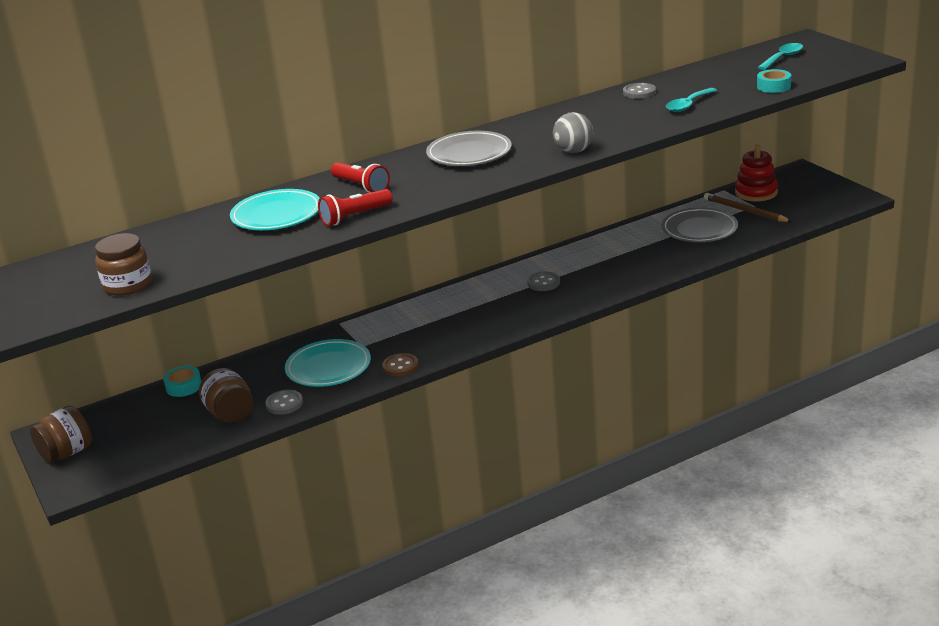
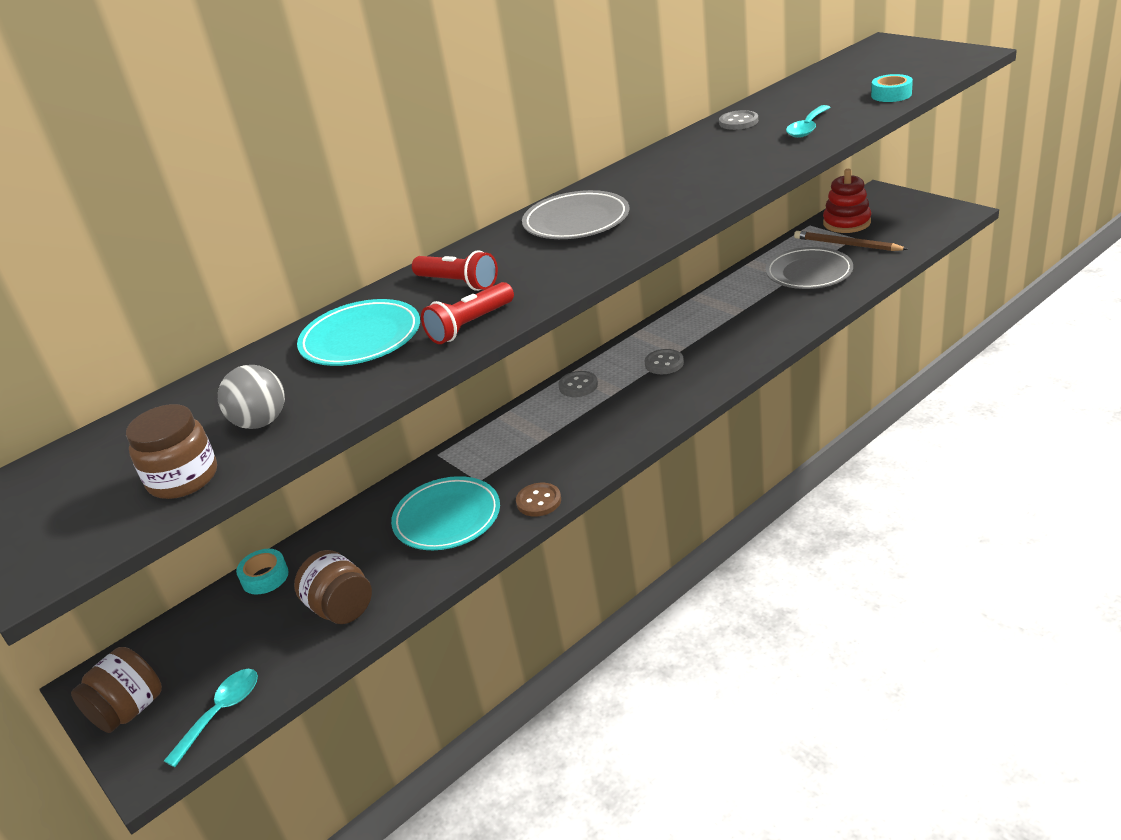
camera: 10 degrees left, 5 degrees up
grey button [265,390,303,415] -> grey button moved to [558,371,598,397]
grey ball [553,112,593,153] -> grey ball moved to [218,365,285,429]
turquoise spoon [757,43,803,70] -> turquoise spoon moved to [164,669,258,767]

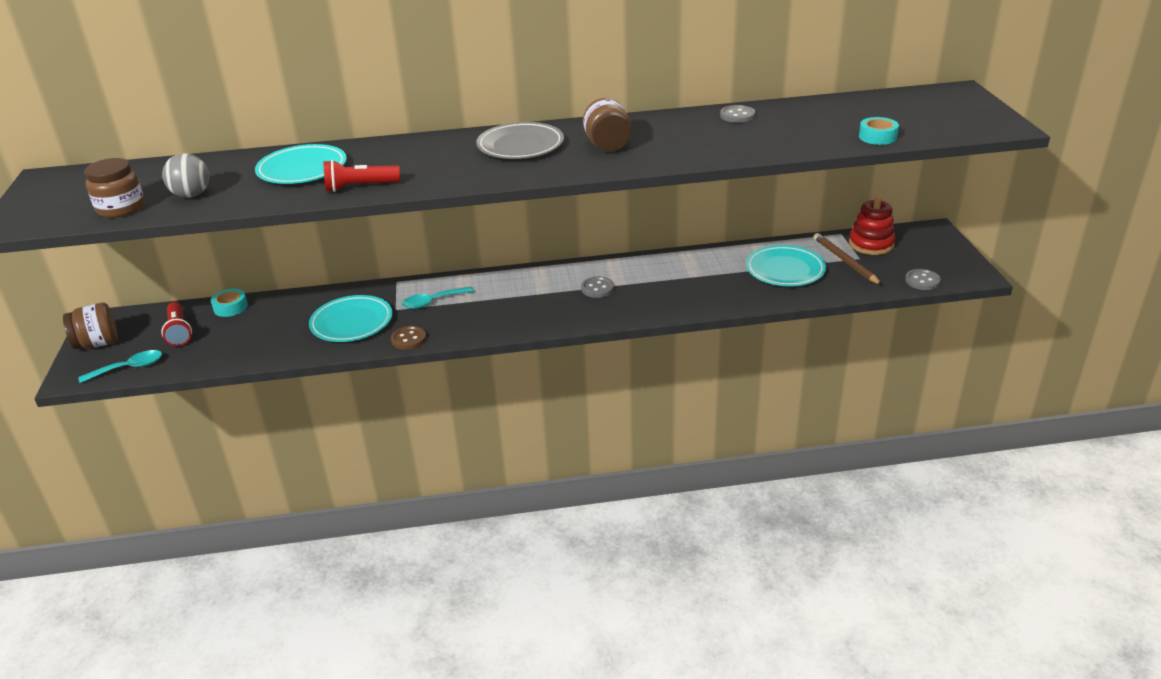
camera: 30 degrees right, 0 degrees up
brown jar [294,550,372,624] -> brown jar moved to [583,98,631,152]
red flashlight [412,250,498,291] -> red flashlight moved to [161,302,192,347]
grey button [558,371,598,397] -> grey button moved to [905,269,941,290]
grey plate [765,247,853,289] -> turquoise plate [746,245,826,286]
turquoise spoon [786,105,831,138] -> turquoise spoon moved to [402,287,474,309]

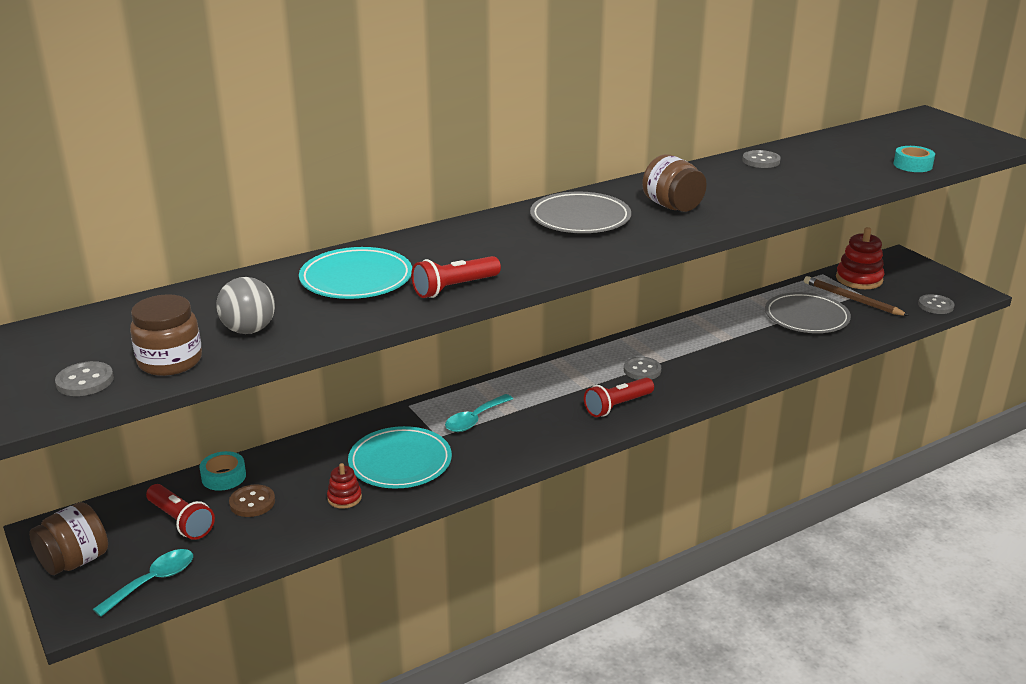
camera: 25 degrees left, 5 degrees down
brown button [391,326,426,350] -> brown button moved to [229,484,275,517]
turquoise plate [746,245,826,286] -> grey plate [765,292,851,333]
none -> grey button [55,361,114,396]
none -> red stacking toy [327,463,362,509]
none -> red flashlight [584,378,654,417]

